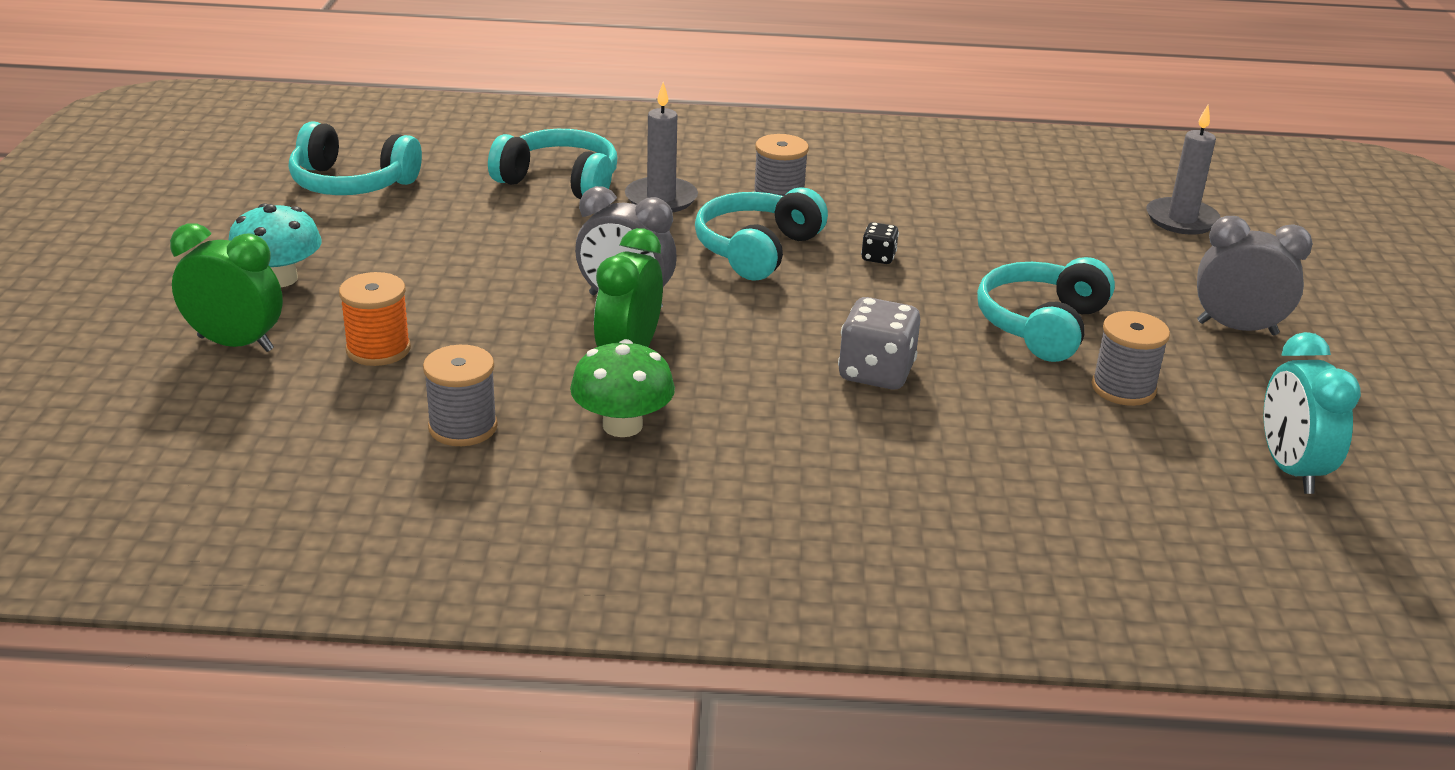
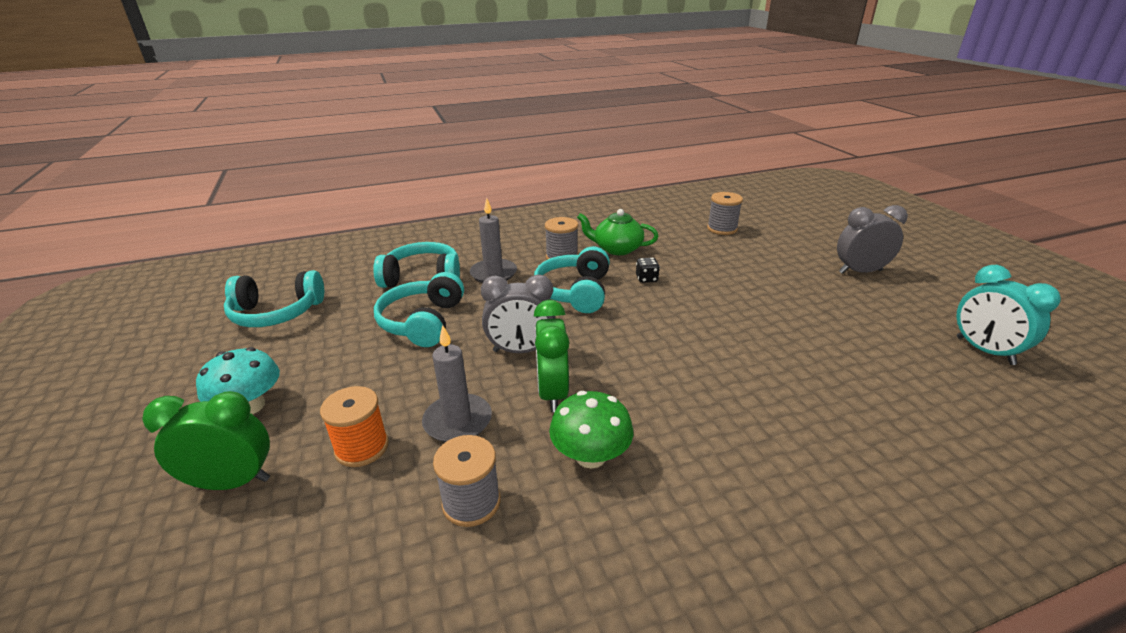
camera: 20 degrees left, 0 degrees up
grey dice [838,297,920,389] -> none
turquoise headphones [977,257,1115,362] -> turquoise headphones moved to [374,272,464,347]
grey spool [1091,311,1170,406] -> grey spool moved to [707,192,743,235]
grey candle [1146,105,1221,235] -> grey candle moved to [422,325,492,442]
none -> green teapot [577,209,659,255]

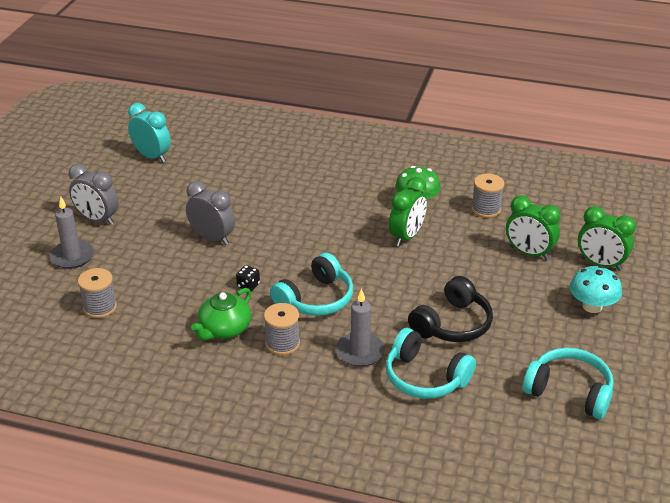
camera: 145 degrees left, 5 degrees up
orange spool [320,386,389,467] -> green clock [506,195,561,260]
turquoise headphones [374,272,464,347] -> black headphones [408,276,493,342]
grey candle [422,325,492,442] -> grey candle moved to [50,197,94,269]
grey clock [481,274,555,353] -> grey clock moved to [186,181,235,245]
green teapot [577,209,659,255] -> green teapot turned 75 degrees clockwise [191,288,251,340]
turquoise clock [956,265,1061,365] -> turquoise clock turned 60 degrees counterclockwise [128,103,171,162]

